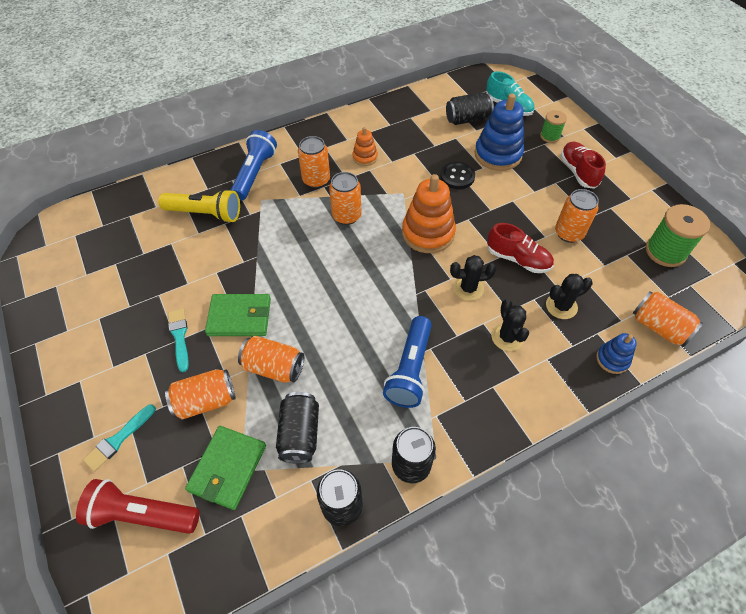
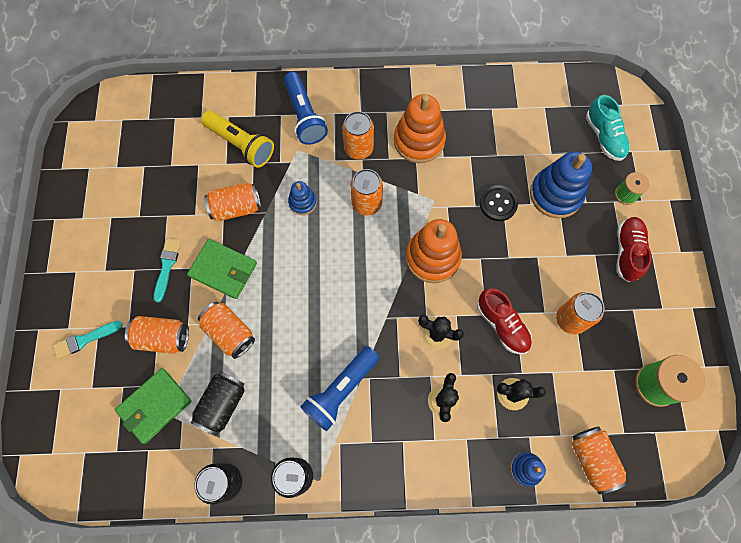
camera: 25 degrees right, 15 degrees up
red flashlight [76,479,200,534] -> none
blue flashlight [230,130,277,201] -> blue flashlight turned 120 degrees clockwise [284,72,328,145]
orange stacking toy [353,127,378,166] -> orange stacking toy [394,94,446,163], size x1.89
black can [446,92,494,125] -> none
none -> orange can [204,183,261,222]
none -> blue stacking toy [288,181,317,215]

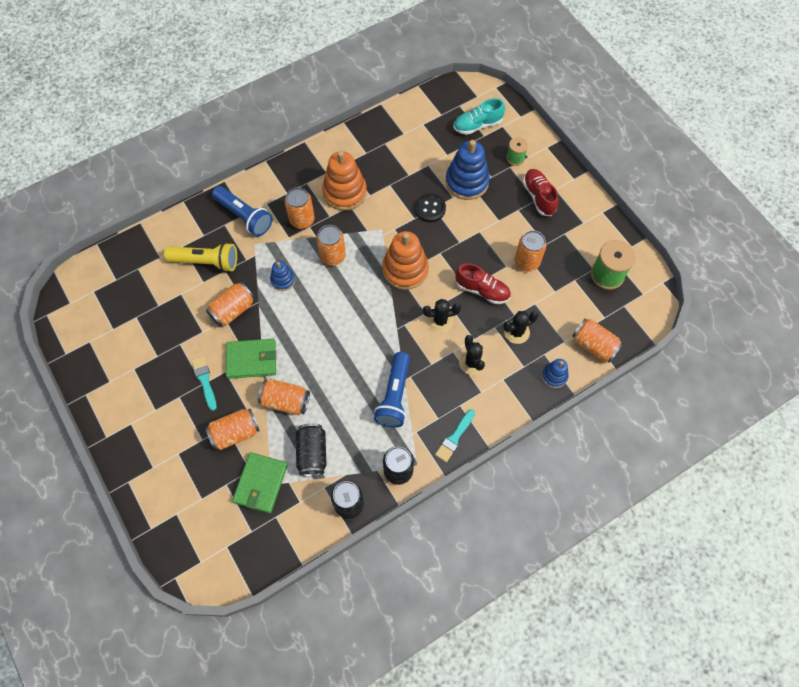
camera: 30 degrees left, 5 degrees down
turquoise brush [53,321,123,359] -> turquoise brush moved to [435,409,475,462]
turquoise shoe [586,95,630,161] -> turquoise shoe turned 120 degrees clockwise [453,98,505,135]

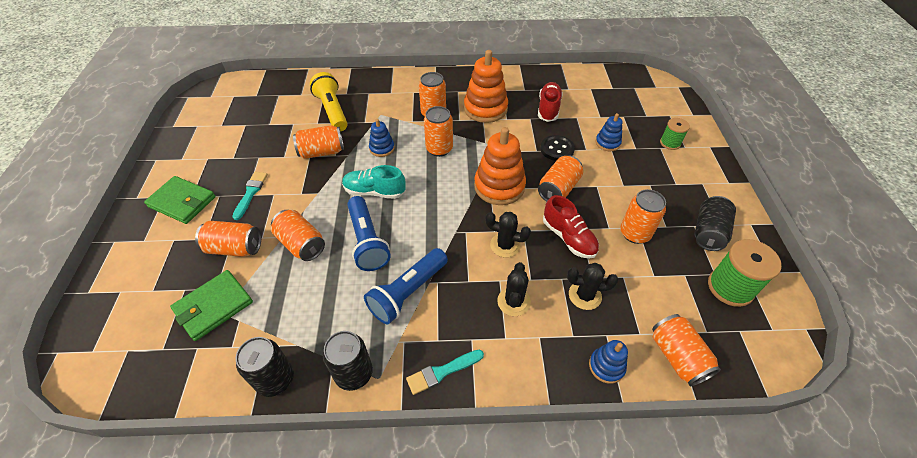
camera: 30 degrees right, 15 degrees down
yellow flashlight [164,242,237,272] -> yellow flashlight turned 150 degrees counterclockwise [310,72,348,131]
blue flashlight [212,186,272,237] -> blue flashlight moved to [347,196,391,271]
green wallet [226,339,276,379] -> green wallet moved to [144,176,216,224]
black can [296,423,327,476] -> black can moved to [694,196,736,251]
blue stacking toy [445,140,490,200] -> blue stacking toy [596,113,622,151], size x0.53
turquoise shoe [453,98,505,135] -> turquoise shoe moved to [342,165,406,199]
red shoe [523,169,559,216] -> red shoe moved to [538,82,563,122]
none -> orange can [538,155,583,201]

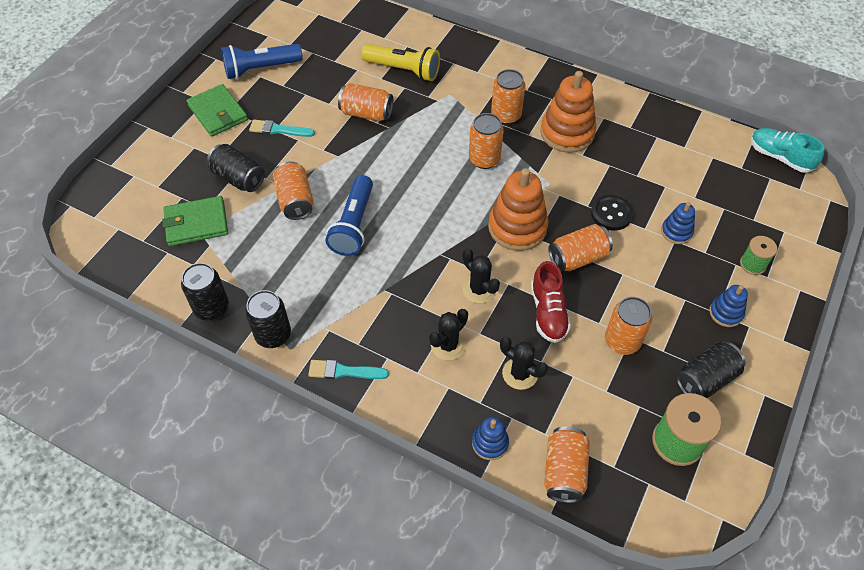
camera: 30 degrees right, 5 degrees up
orange can [195,221,261,257] -> black can [207,144,265,192]
turquoise brush [232,172,268,220] -> turquoise brush turned 120 degrees counterclockwise [249,120,315,137]
yellow flashlight [310,72,348,131] -> yellow flashlight turned 105 degrees clockwise [361,44,440,81]
turquoise shoe [342,165,406,199] -> turquoise shoe moved to [751,128,825,173]
blue flashlight [364,248,448,324] -> blue flashlight moved to [221,44,303,79]
blue stacking toy [369,119,395,157] -> blue stacking toy moved to [709,285,748,327]
red shoe [538,82,563,122] -> none

